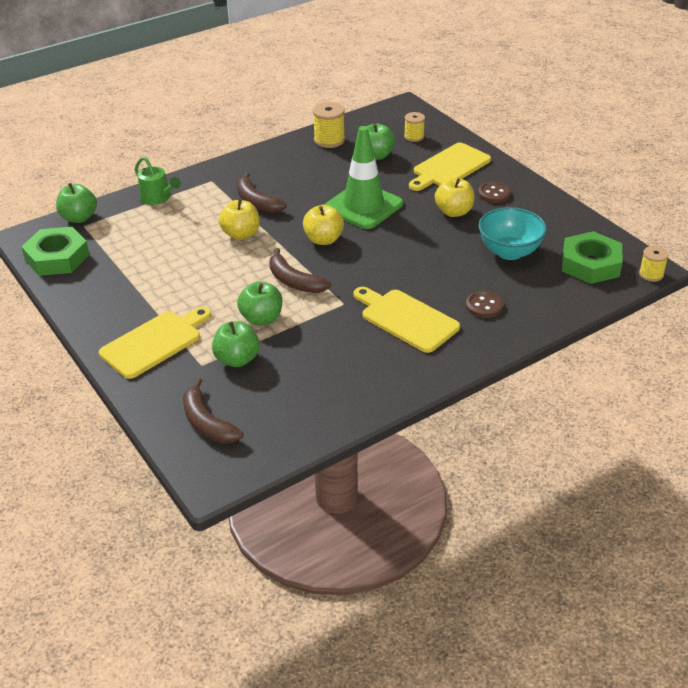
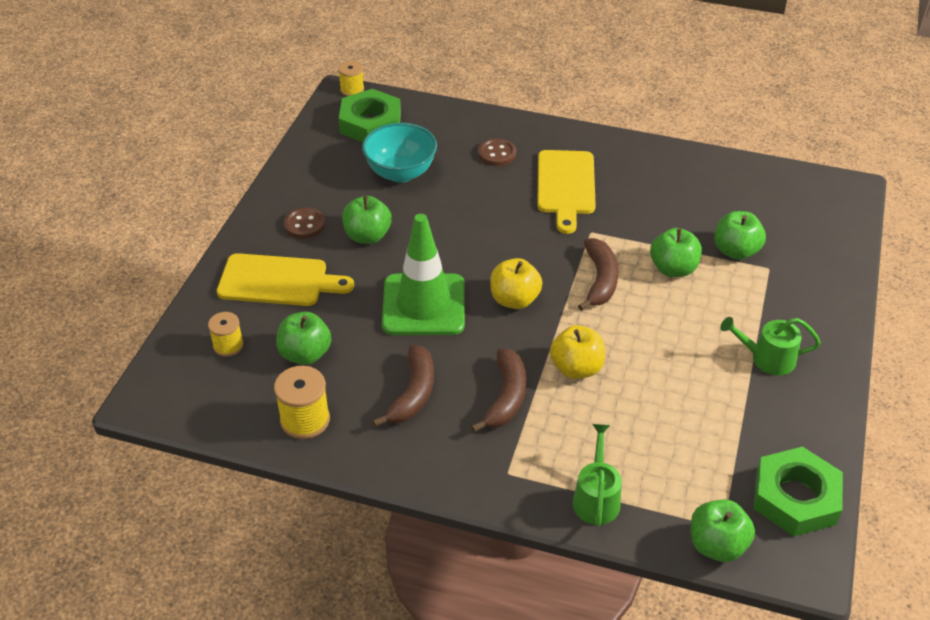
camera: 130 degrees left, 5 degrees up
yellow cutting board [99,307,211,379] -> none
brown banana [183,378,243,444] -> brown banana moved to [372,345,434,427]
yellow apple [435,178,475,217] -> green apple [342,196,392,244]
none -> green watering can [720,317,821,375]

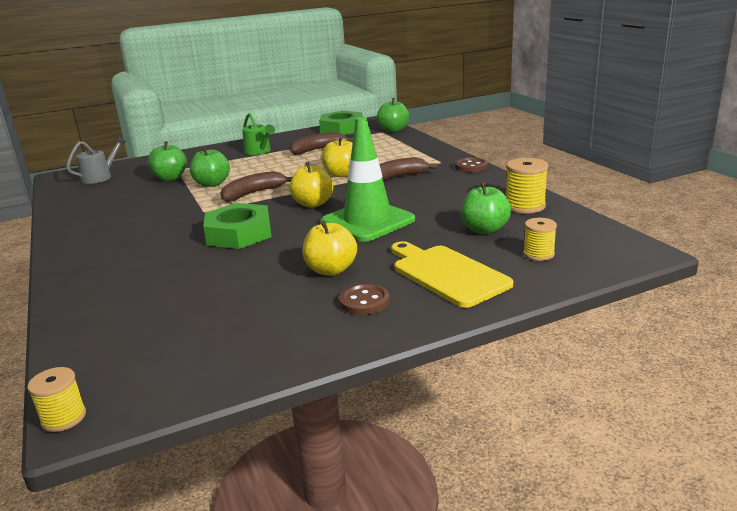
camera: 130 degrees left, 20 degrees down
green nut [339,89,401,142] -> green nut moved to [203,203,271,249]
green apple [342,196,392,244] -> yellow apple [303,220,357,276]
turquoise bowl [362,123,437,183] -> none
brown banana [372,345,434,427] -> brown banana moved to [290,132,353,155]
brown button [478,138,516,166] -> brown button moved to [455,158,488,172]
yellow cutting board [537,150,596,234] -> none
green watering can [573,424,622,527] -> none
none -> grey watering can [66,136,126,184]

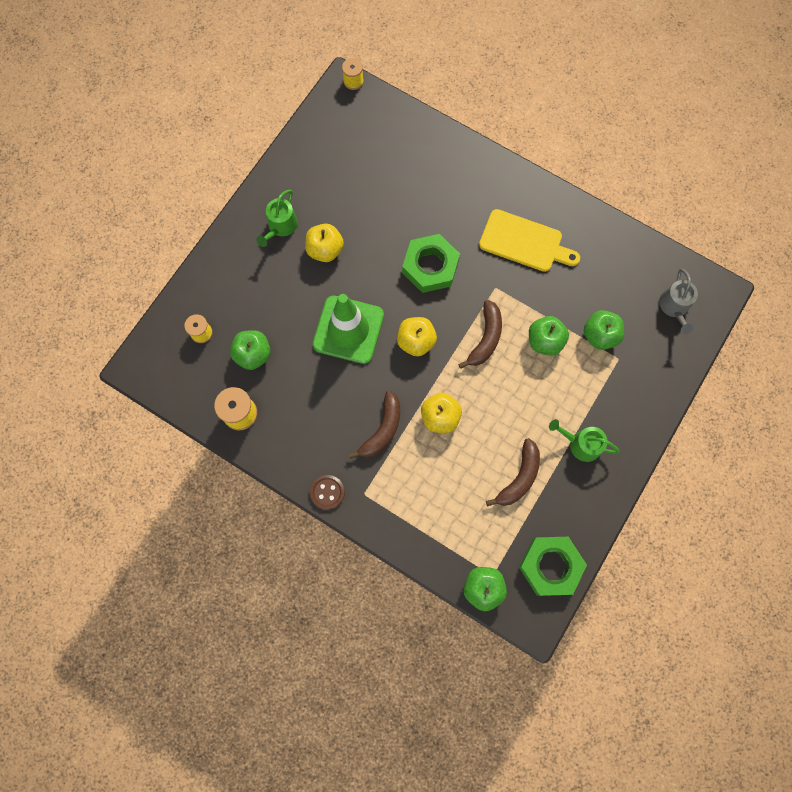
camera: 145 degrees right, 50 degrees up
brown button [339,284,390,315] -> green watering can [256,190,298,247]
yellow cutting board [391,241,513,308] -> yellow cutting board moved to [479,209,580,272]

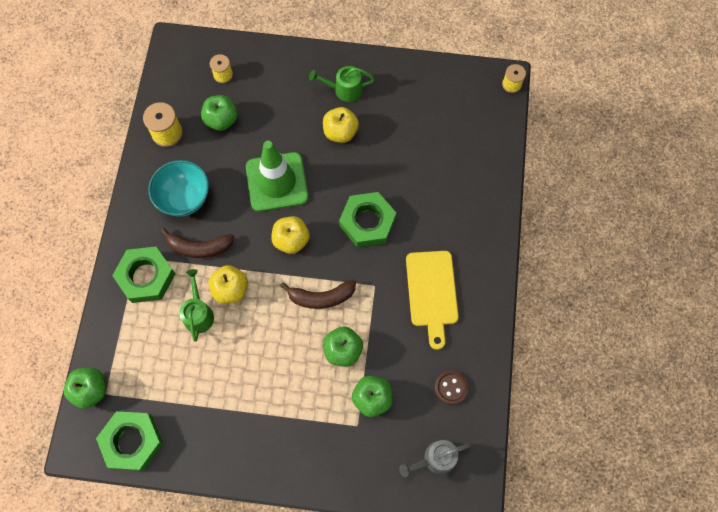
camera: 65 degrees right, 5 degrees down
brown button [310,475,345,510] -> brown button moved to [434,371,468,405]
brown banana [486,438,540,506] -> none
green watering can [549,419,620,462] -> green watering can moved to [179,269,214,342]
none -> green nut [112,247,175,303]
none -> turquoise bowl [148,160,209,217]

